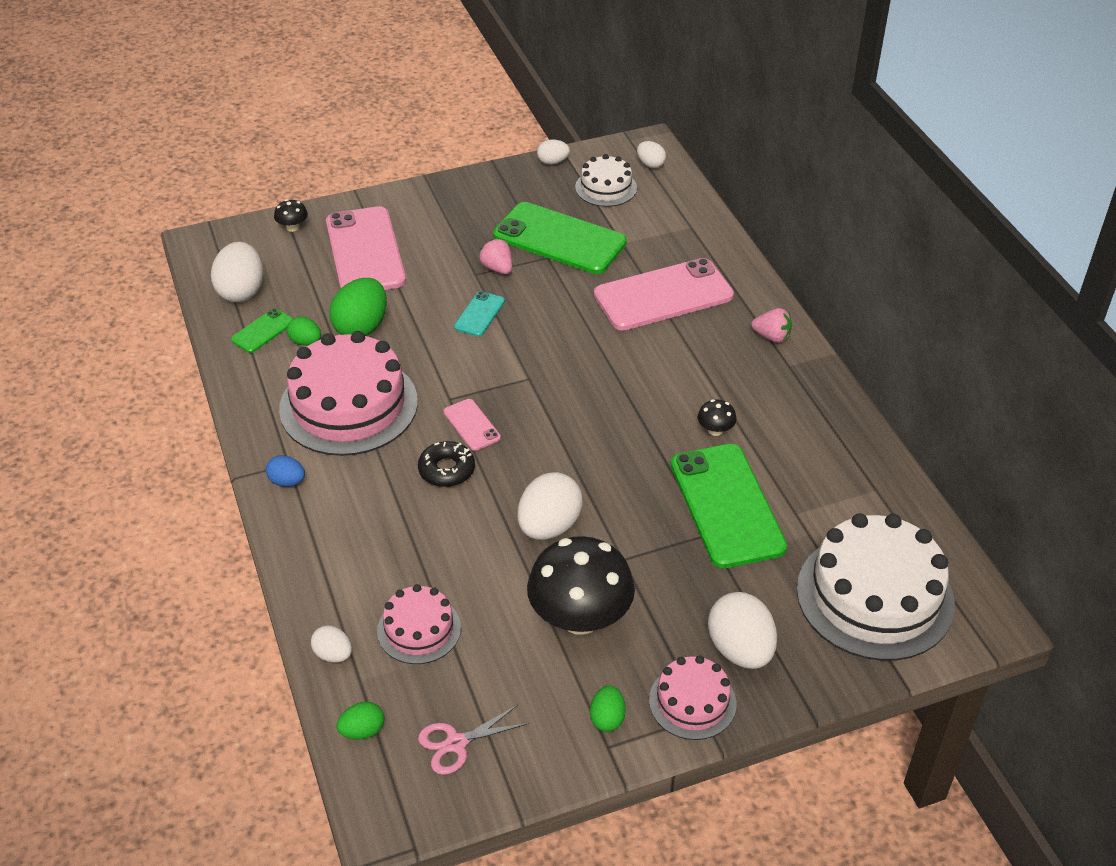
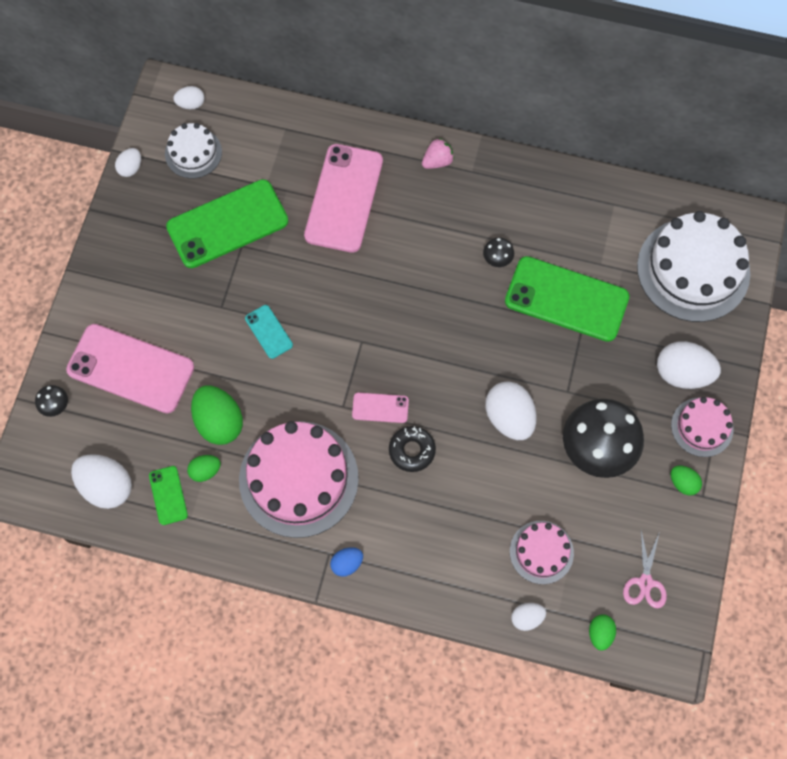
camera: 55 degrees left, 25 degrees up
pink strawberry [479,239,512,274] -> none

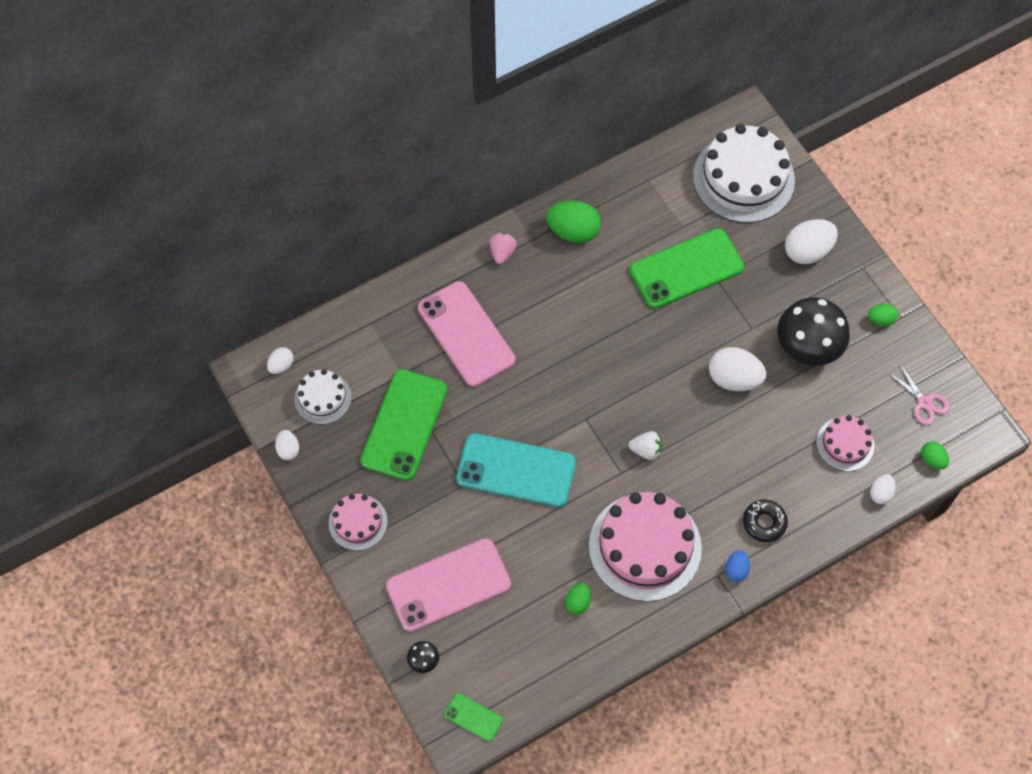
camera: 45 degrees left, 5 degrees down
white egg [71,454,132,509] -> none
green phone [149,466,188,525] -> green phone moved to [444,693,503,742]
green egg [191,385,243,445] -> green egg moved to [546,200,601,243]
turquoise phone [245,305,293,359] -> turquoise phone [456,433,576,507], size x2.17
pink phone [352,392,409,423] -> white strawberry [628,431,662,460]
black donut [389,426,436,472] -> black donut moved to [743,500,788,542]
black mushroom [483,237,514,267] -> none
pink cake [671,397,734,457] -> pink cake moved to [329,494,388,551]

